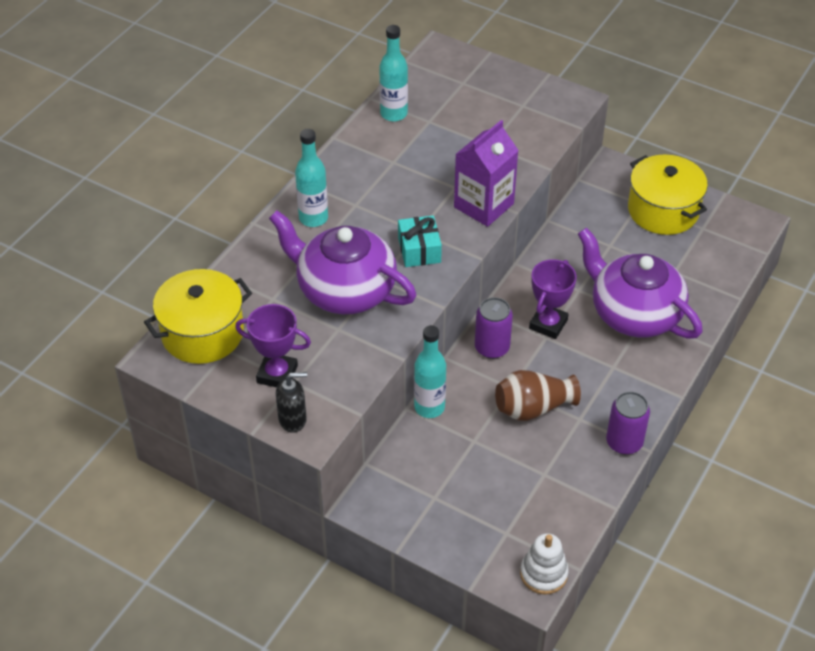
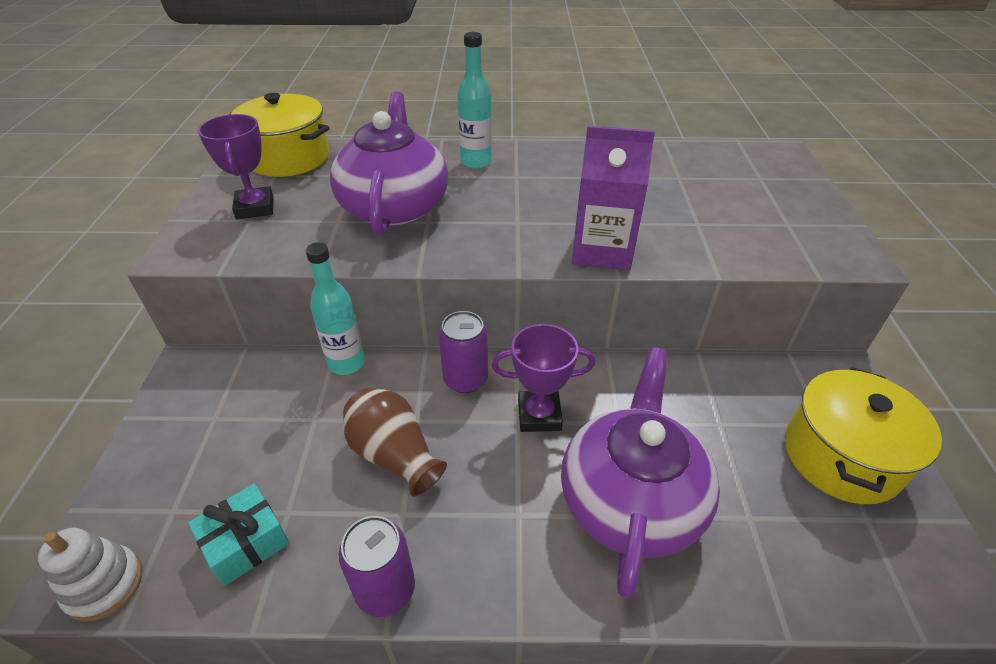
camera: 60 degrees right, 5 degrees down
black soap dispenser [276,372,307,433] -> none
turquoise bottle [379,25,408,121] -> none
turquoise gift [398,216,442,267] -> turquoise gift moved to [188,483,290,586]

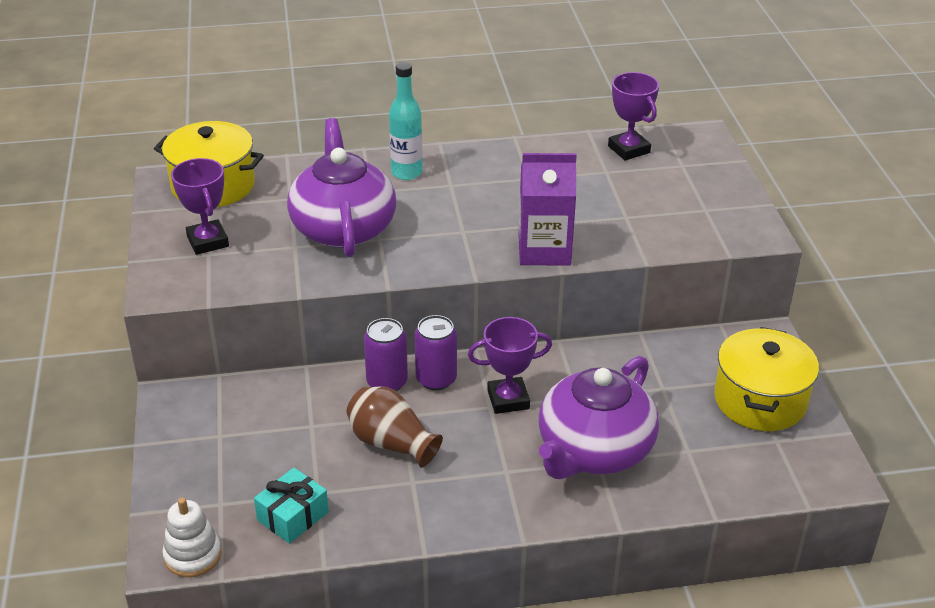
camera: 10 degrees left, 5 degrees down
turquoise bottle [305,242,365,375] -> none
purple can [339,516,415,617] -> purple can moved to [364,318,408,391]
purple teapot [561,347,720,598] -> purple teapot turned 150 degrees counterclockwise [539,356,659,479]
none -> purple trophy [608,72,659,161]

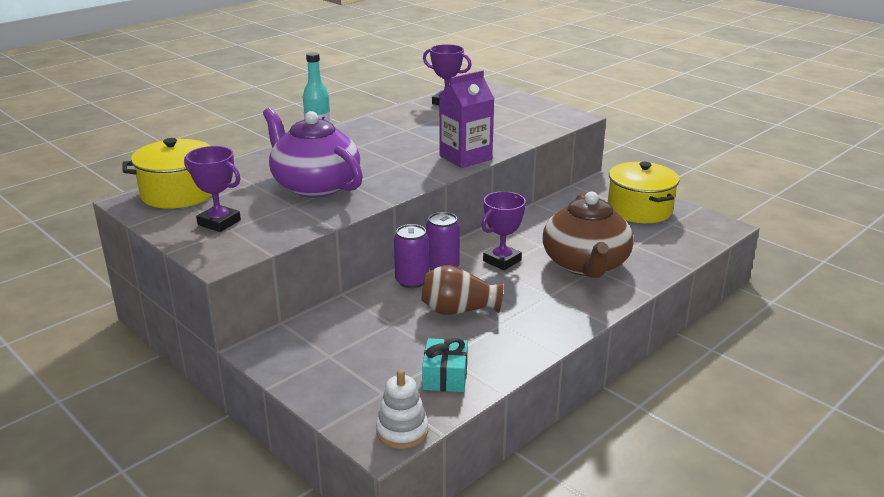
camera: 35 degrees left, 10 degrees down
purple teapot [539,356,659,479] -> brown teapot [543,192,634,278]

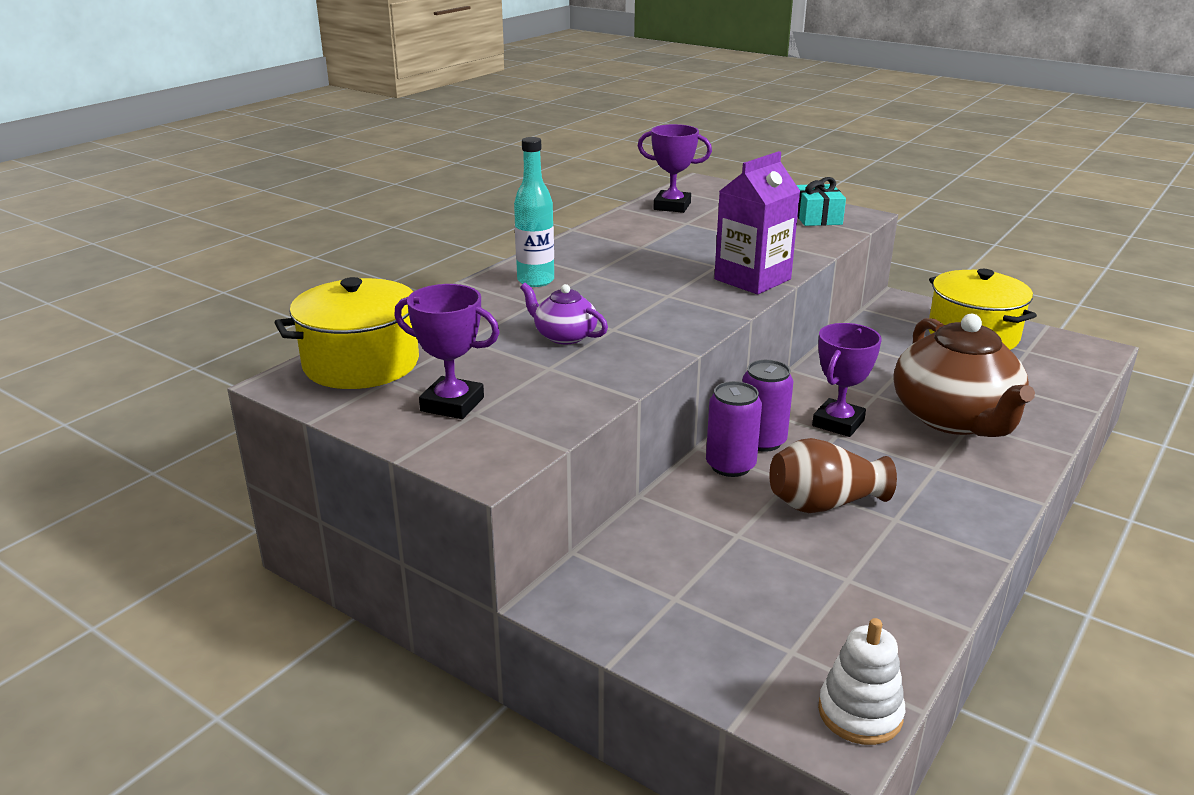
camera: 10 degrees left, 0 degrees up
purple teapot [263,108,363,198] -> purple teapot [520,283,608,344], size x0.47
turquoise gift [422,338,468,392] -> turquoise gift moved to [797,177,846,226]

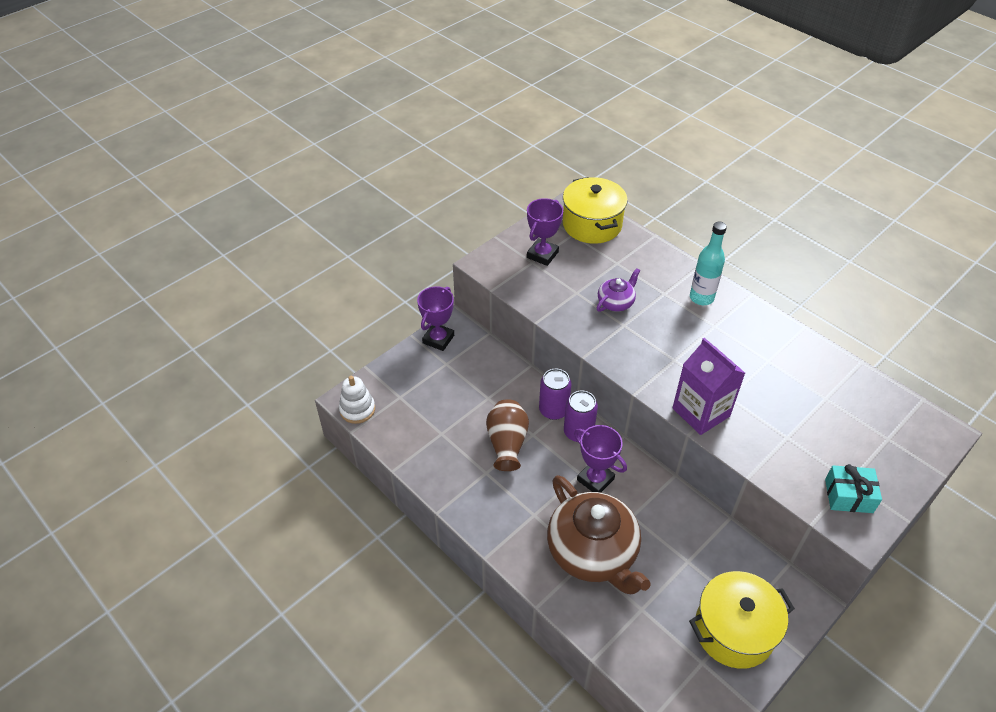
camera: 100 degrees right, 20 degrees up
purple trophy [638,124,712,213] -> purple trophy moved to [417,286,454,351]
brown teapot [894,314,1035,437] -> brown teapot turned 120 degrees counterclockwise [547,475,651,594]

